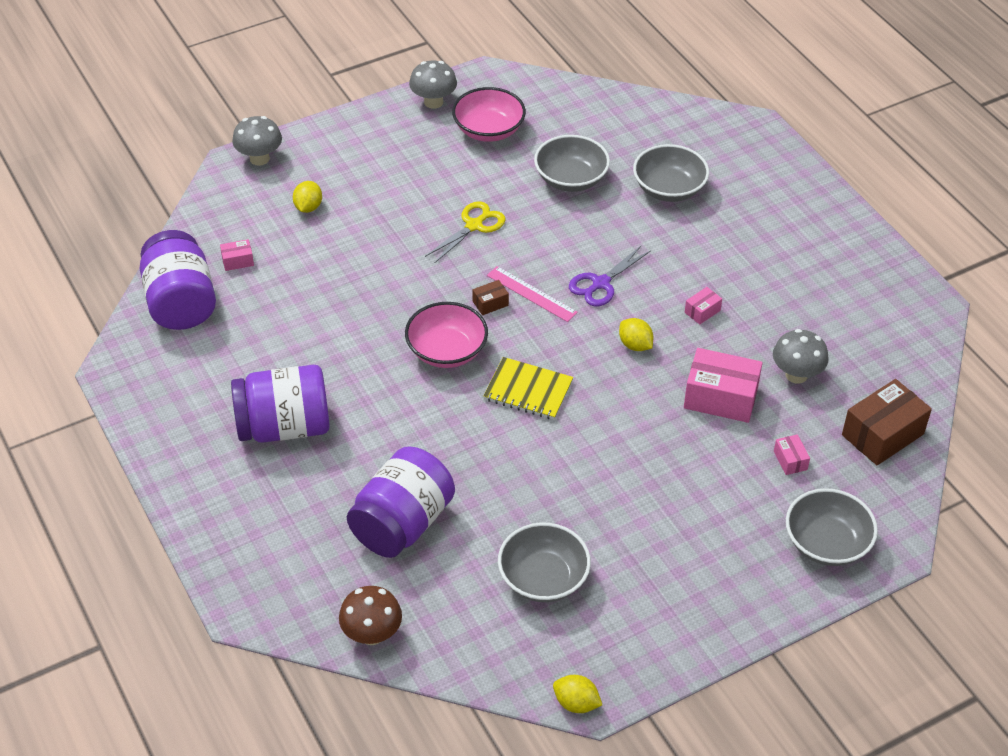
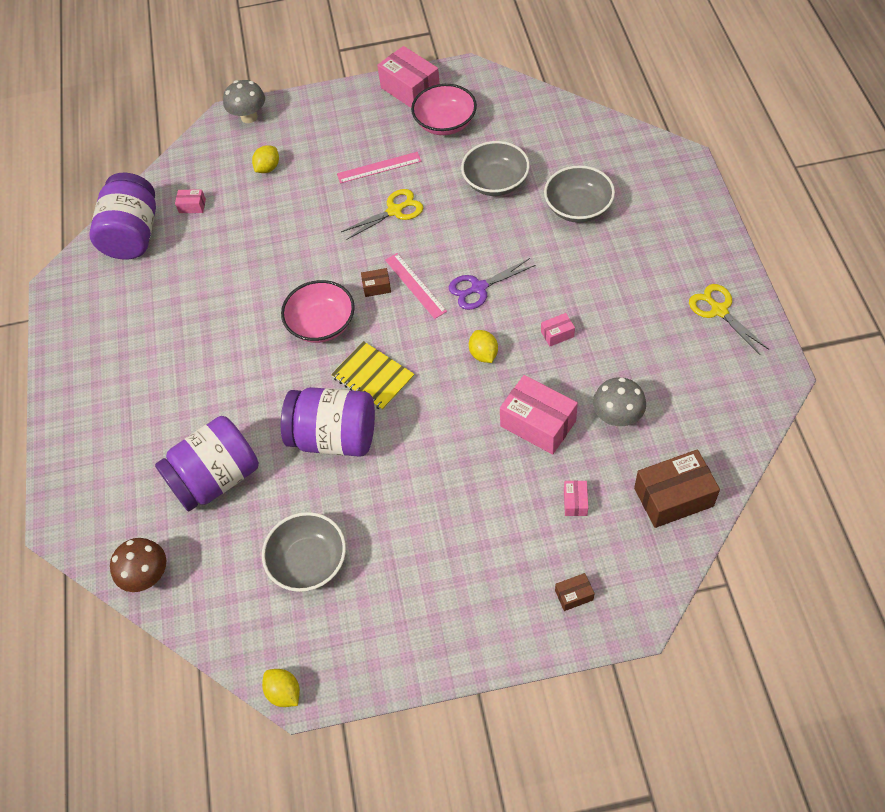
camera: 25 degrees right, 10 degrees up
purple jar [231,365,330,443] -> purple jar moved to [281,387,375,457]
grey mushroom [409,61,457,109] -> pink box [377,46,440,108]
grey bowl [786,488,878,566] -> brown box [555,573,594,611]
none -> pink ruler [337,152,421,183]
none -> yellow scissors [689,284,769,355]

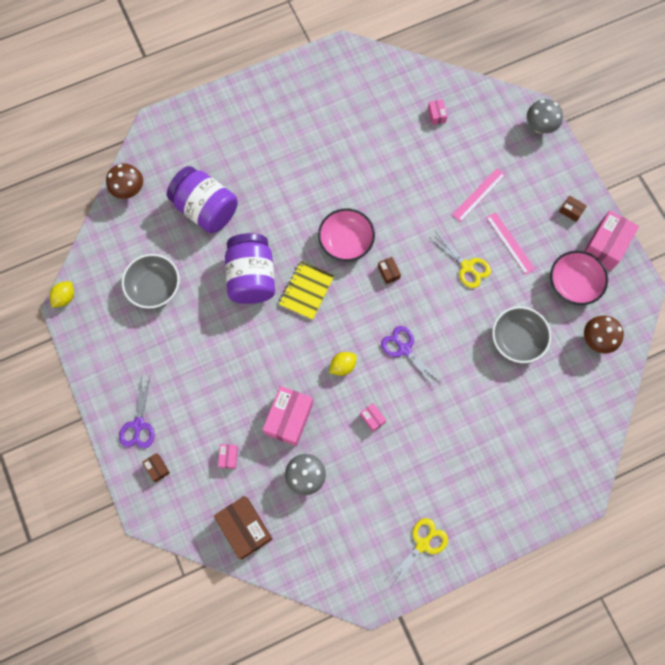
camera: 70 degrees right, 15 degrees up
purple jar [89,173,156,260] -> none
yellow lemon [252,145,279,173] -> none
pink ruler [385,253,447,319] -> pink ruler moved to [452,168,505,222]
grey bowl [544,165,615,223] -> none
pink box [564,481,588,516] -> pink box turned 75 degrees counterclockwise [218,444,238,469]
none -> purple scissors [119,377,154,449]
none -> brown box [559,195,587,222]
none -> brown mushroom [584,316,624,354]

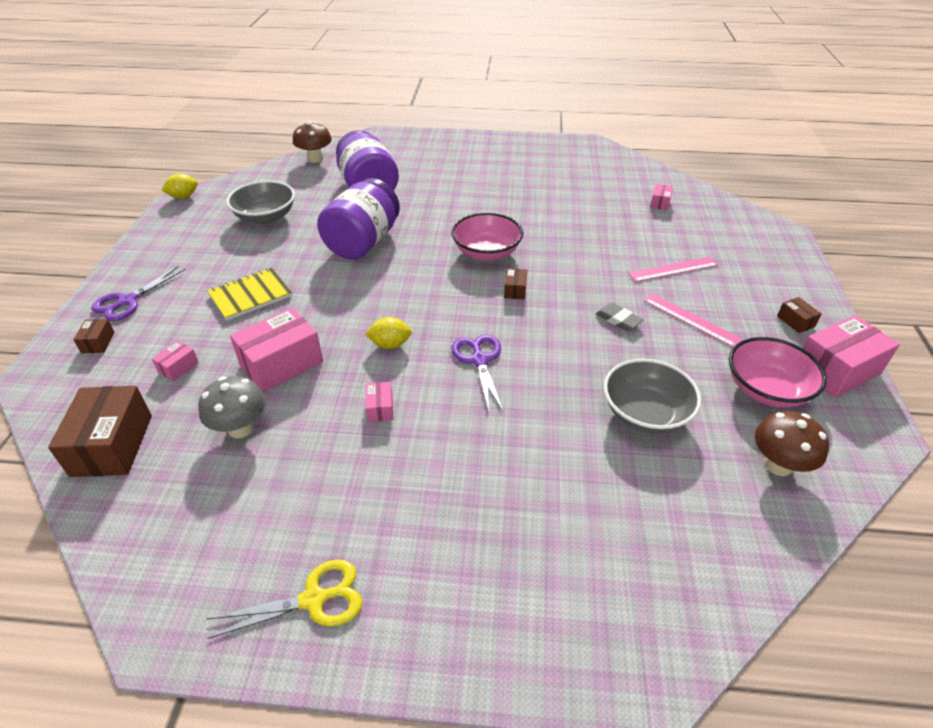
camera: 30 degrees right, 30 degrees down
yellow notebook [279,261,334,320] -> yellow notebook moved to [207,268,292,321]
yellow scissors [430,231,491,288] -> grey eraser [596,303,644,331]
pink ruler [486,212,535,275] -> pink ruler turned 45 degrees counterclockwise [644,294,743,347]
grey mushroom [527,99,563,133] -> none

